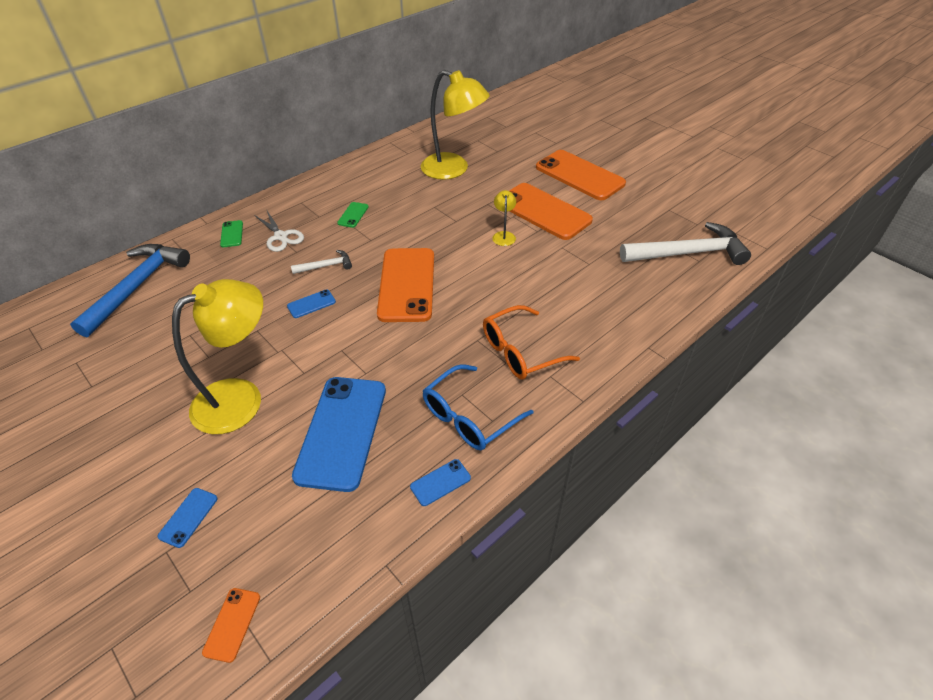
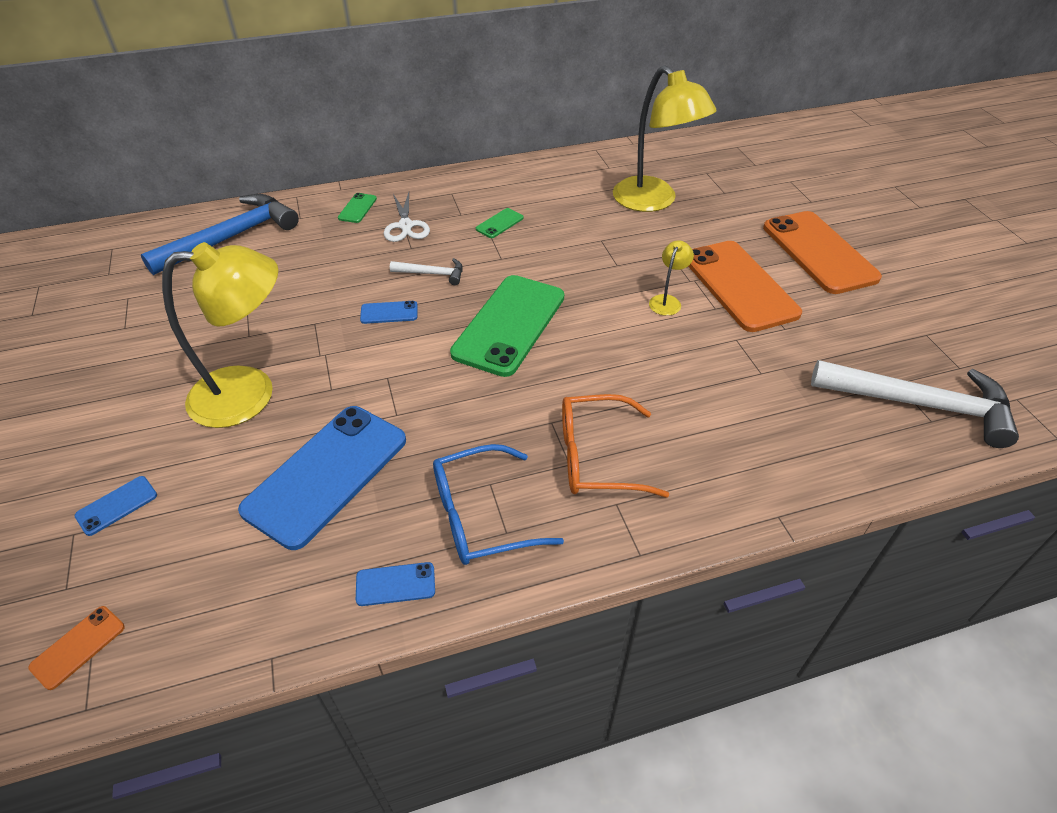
camera: 25 degrees right, 0 degrees up
orange phone [377,248,434,322] -> green phone [450,275,564,377]

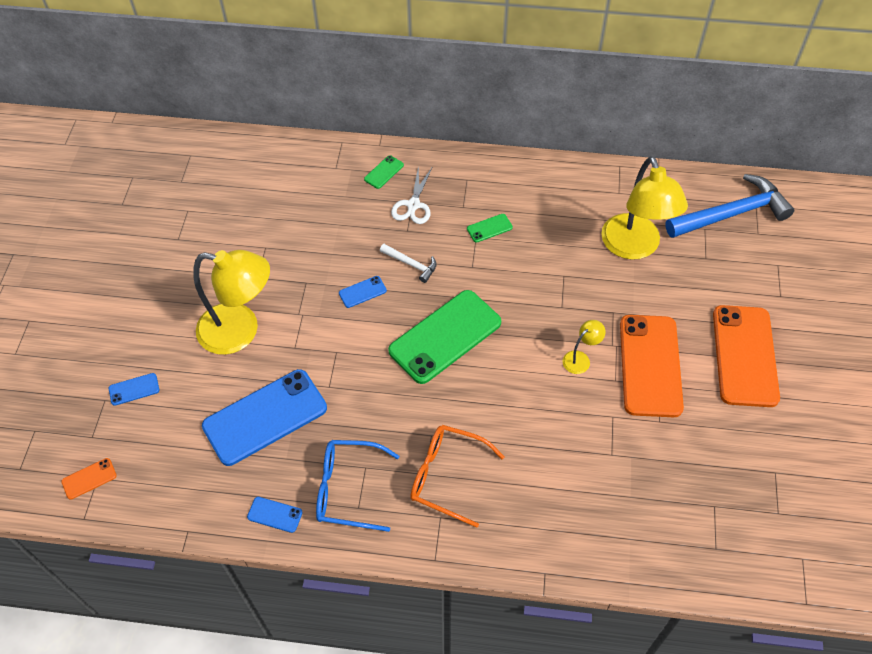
camera: 25 degrees right, 10 degrees up
blue hammer [141,194,299,275] -> blue hammer moved to [665,174,794,238]
blue phone [360,301,418,324] -> blue phone turned 45 degrees counterclockwise [339,276,387,308]
white hammer [811,360,1019,448] -> none

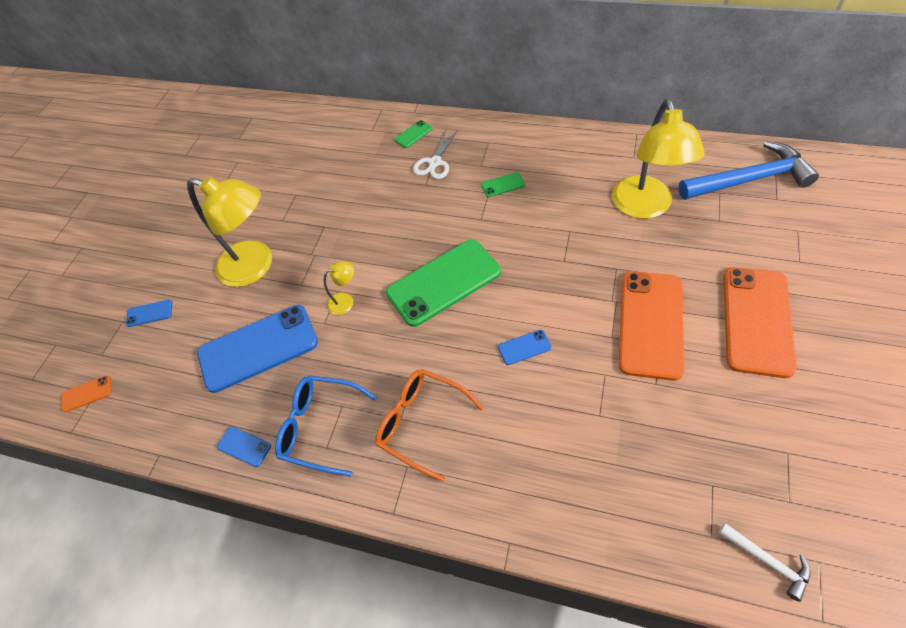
camera: 15 degrees right, 0 degrees up
blue phone [339,276,387,308] -> blue phone moved to [498,330,552,365]
white hammer [380,244,437,283] -> white hammer moved to [719,523,810,602]
yellow lamp [563,320,606,374] -> yellow lamp moved to [324,261,354,315]

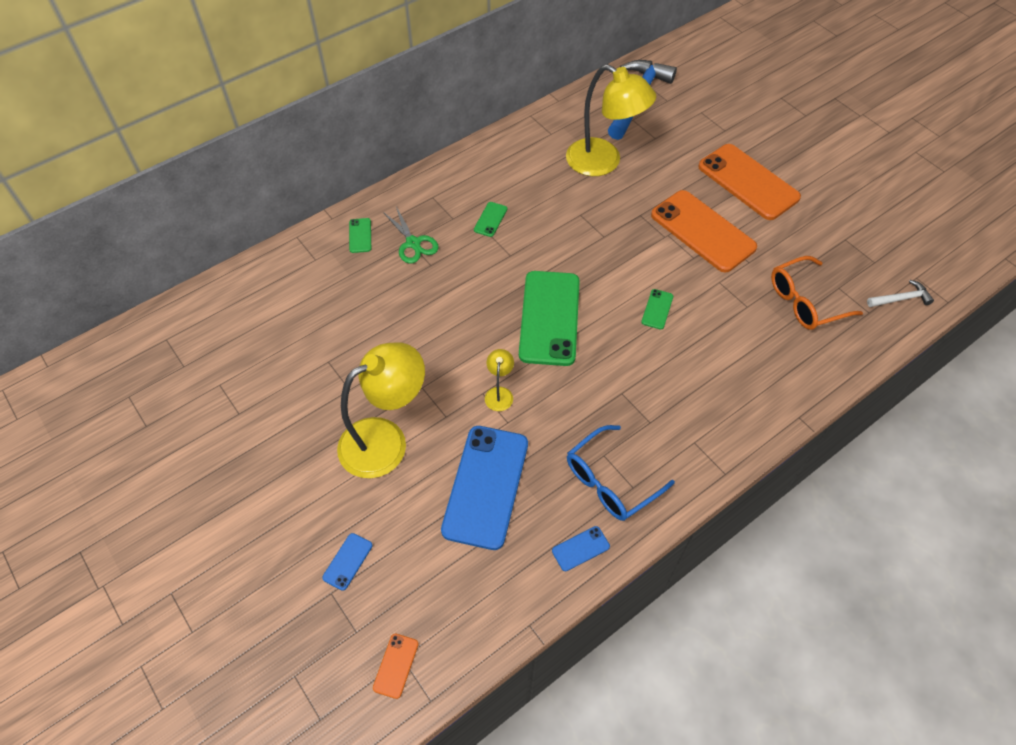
camera: 60 degrees left, 0 degrees up
orange glasses [375,369,484,482] -> orange glasses moved to [771,256,863,330]
white scissors [413,129,458,179] -> green scissors [383,207,439,264]
blue phone [498,330,552,365] -> green phone [641,289,673,329]

